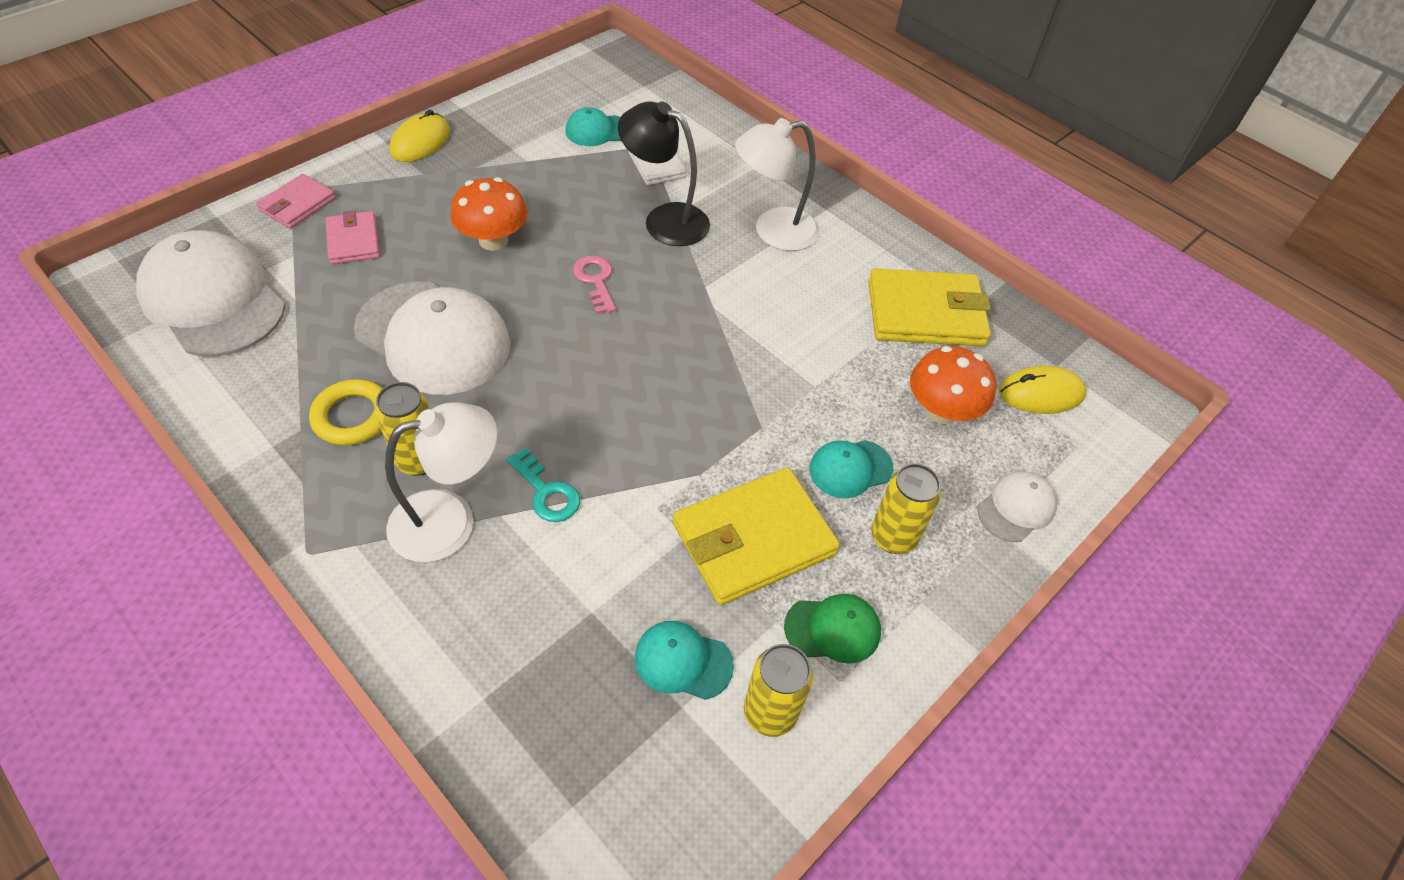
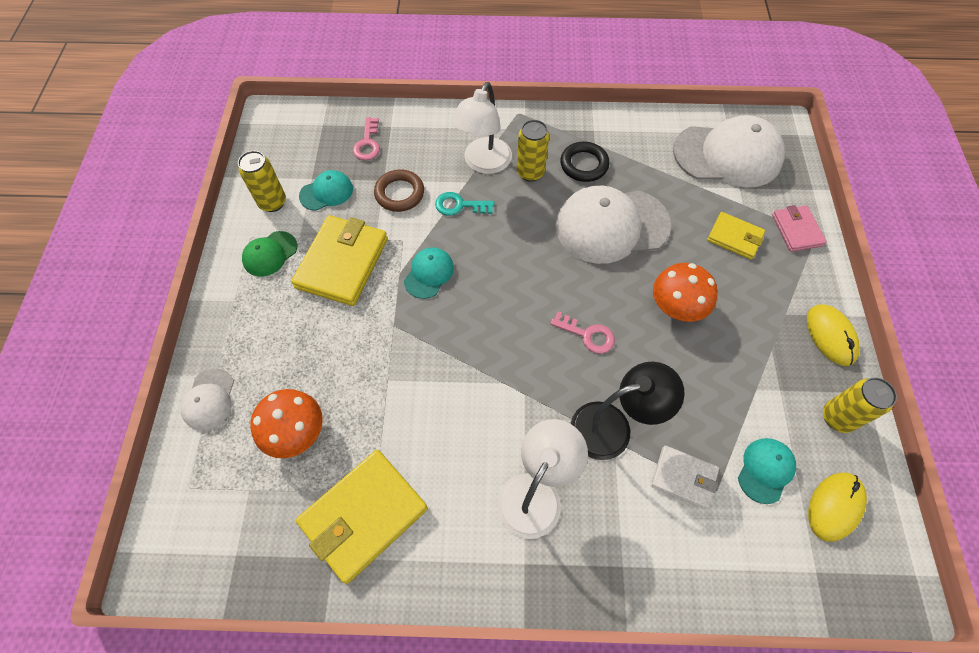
camera: 140 degrees right, 10 degrees up
yellow ring [309,379,383,446] -> black ring [560,142,610,182]
pink wallet [326,210,380,264] -> yellow wallet [707,212,765,260]
turquoise cap [809,440,893,498] -> turquoise cap moved to [404,247,454,299]
yellow can [871,463,941,554] -> yellow can moved to [823,377,897,433]
yellow mouse [999,366,1086,414] -> yellow mouse moved to [808,473,867,542]
none -> pink key [353,117,380,160]
none -> brown ring [374,169,424,212]

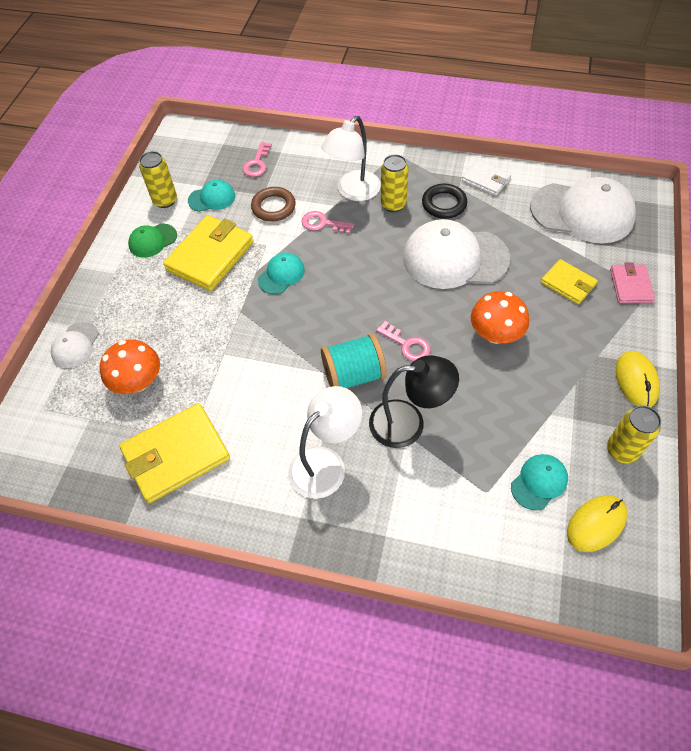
camera: 15 degrees right, 5 degrees down
turquoise key [435,192,494,216] -> pink key [302,211,354,234]
white wallet [651,446,719,509] -> white wallet moved to [462,159,511,196]
none -> turquoise spool [321,333,387,388]

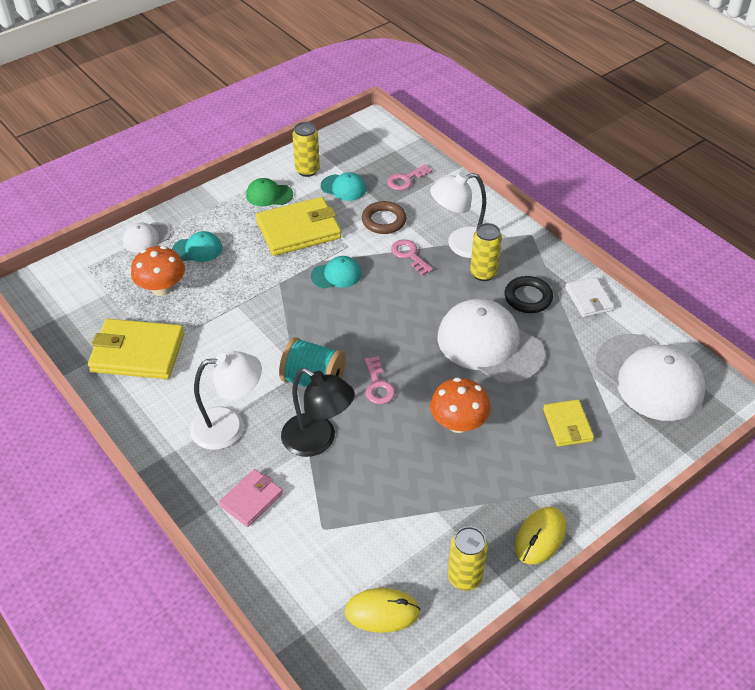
camera: 35 degrees right, 10 degrees down
turquoise cap [511,454,568,511] -> turquoise cap moved to [172,231,222,262]
pink wallet [610,262,655,303] -> pink wallet moved to [219,469,283,527]

